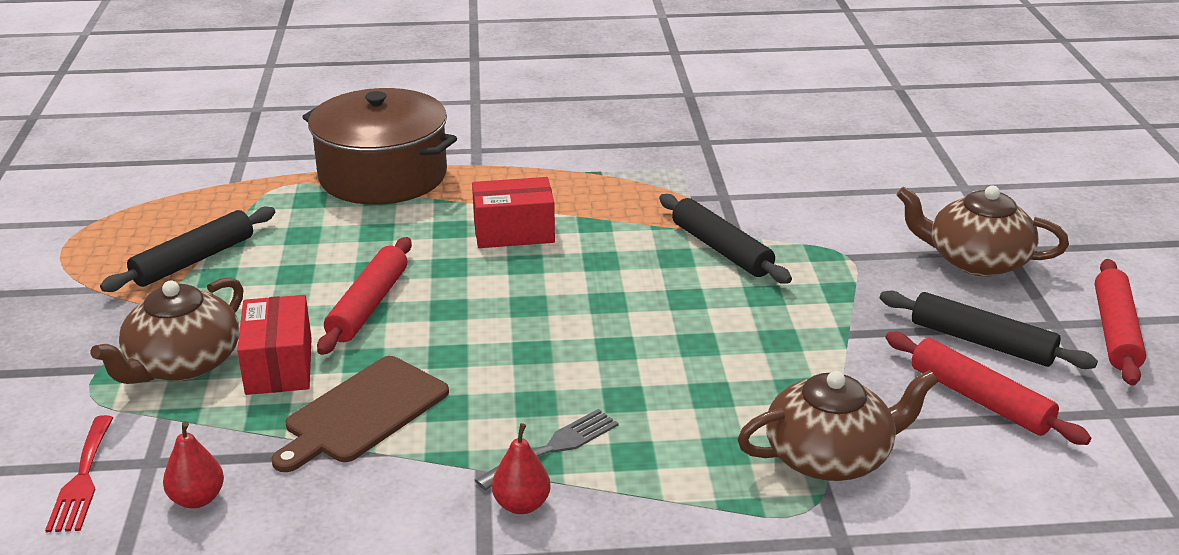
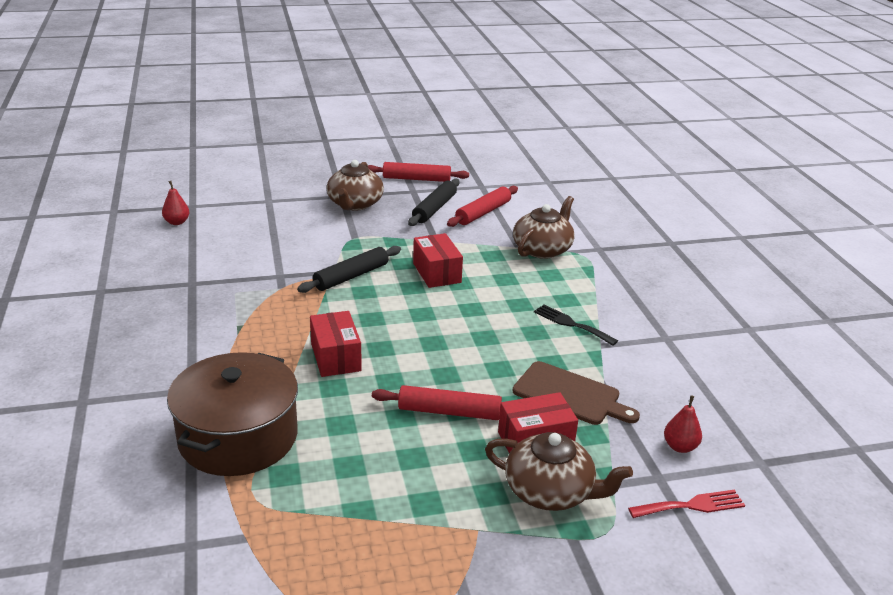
camera: 100 degrees left, 0 degrees up
black rolling pin [100,207,275,292] -> none
grey fork [475,409,619,491] -> black fork [534,304,618,346]
red pear [492,423,551,514] -> red pear moved to [162,181,190,225]
brown teapot [737,370,938,481] -> brown teapot turned 60 degrees clockwise [513,196,575,259]
none -> red box [413,233,463,288]

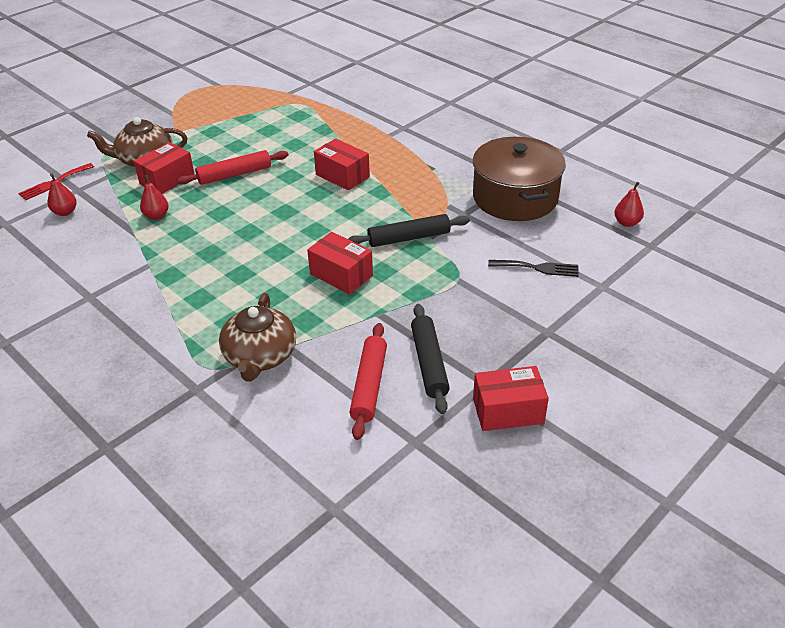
camera: 150 degrees right, 10 degrees up
brown pot [167,352,298,476] -> brown pot moved to [473,137,566,221]
black rolling pin [297,246,401,293] -> black rolling pin turned 60 degrees clockwise [348,214,470,247]
brown teapot [327,160,384,211] -> none
red rolling pin [368,162,469,182] -> red box [473,366,549,431]
brown cutting board [513,361,640,425] -> red pear [140,175,169,220]
black fork [534,304,618,346] -> black fork moved to [488,260,579,277]

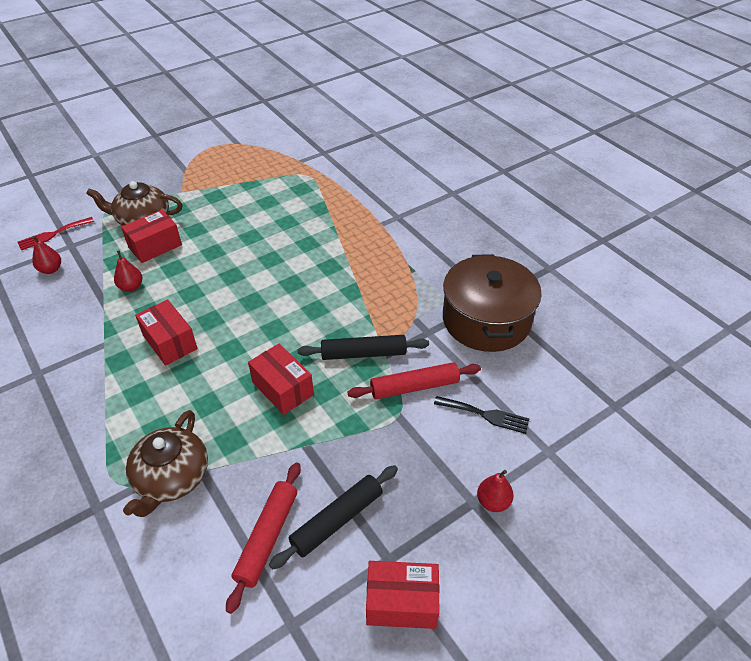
camera: 10 degrees right, 5 degrees up
red rolling pin [177,150,288,185] -> red rolling pin moved to [348,362,481,399]
red box [314,138,370,190] -> red box moved to [135,299,198,366]
black rolling pin [411,304,450,414] -> black rolling pin turned 45 degrees clockwise [269,465,398,570]
red pear [614,182,644,227] -> red pear moved to [477,470,514,512]

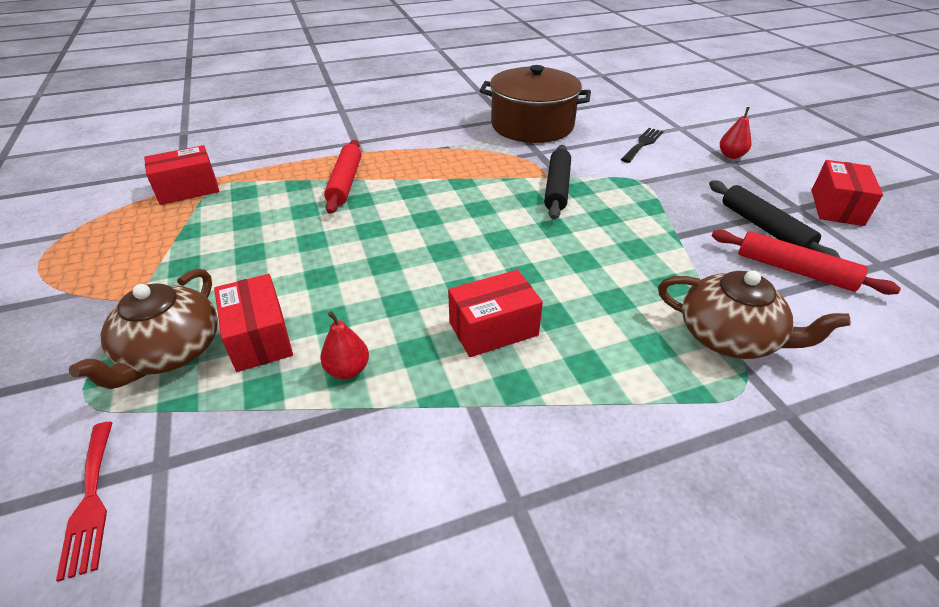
camera: 75 degrees left, 5 degrees down
red pear [32,236,61,274] -> none
red box [248,343,314,415] -> red box moved to [144,145,219,205]
red rolling pin [348,362,481,399] -> red rolling pin moved to [324,140,362,214]

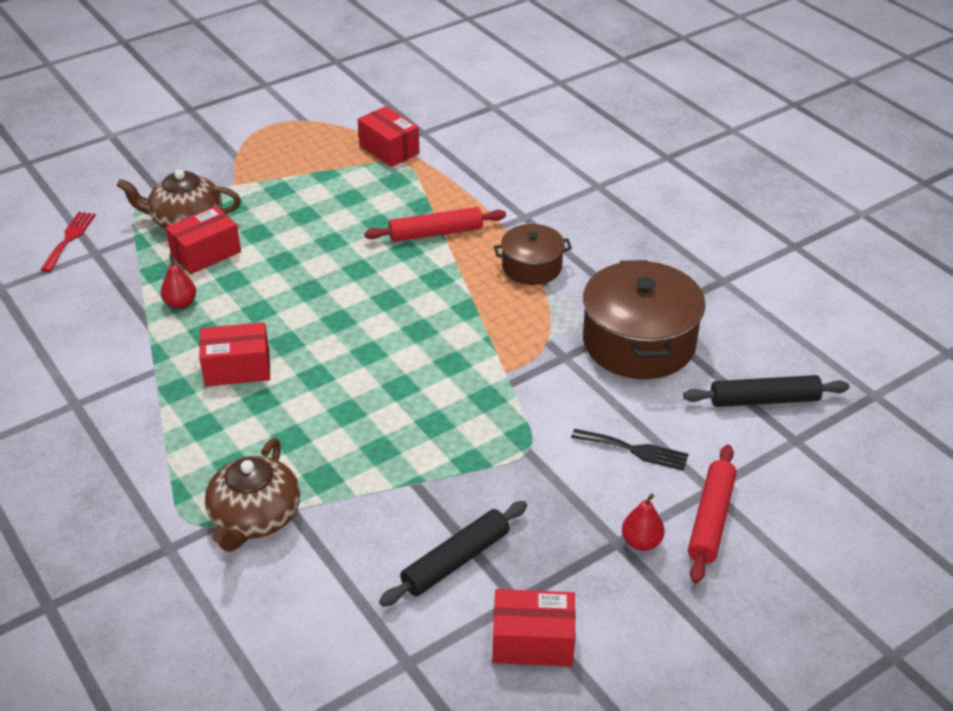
camera: 75 degrees right, 0 degrees up
red fork [56,422,113,582] -> red fork turned 135 degrees clockwise [40,212,96,272]
red box [448,270,543,357] -> red box turned 60 degrees counterclockwise [199,322,270,387]
black rolling pin [544,145,571,220] -> black rolling pin moved to [683,375,849,407]
red rolling pin [712,230,901,295] -> red rolling pin moved to [688,445,736,583]
none -> brown pot [494,224,572,285]

